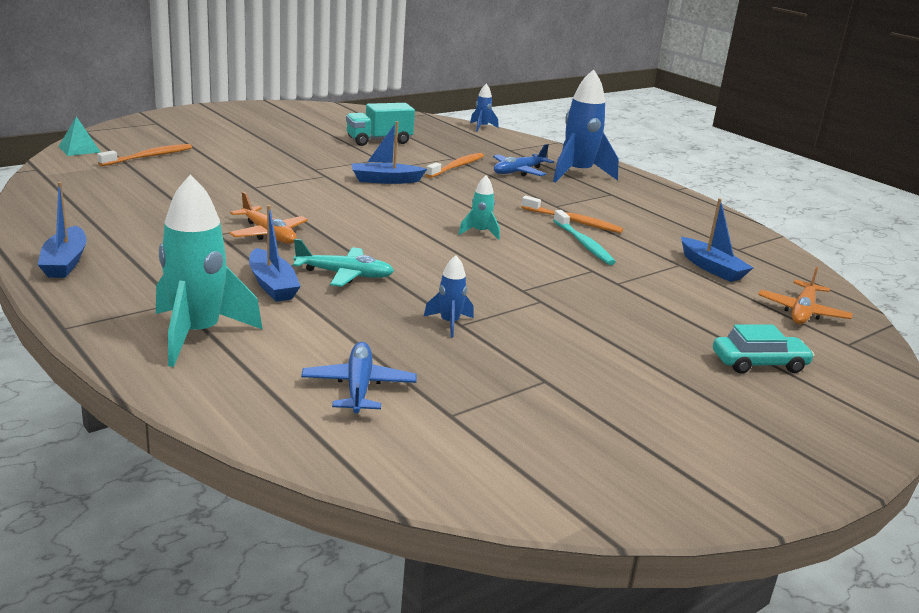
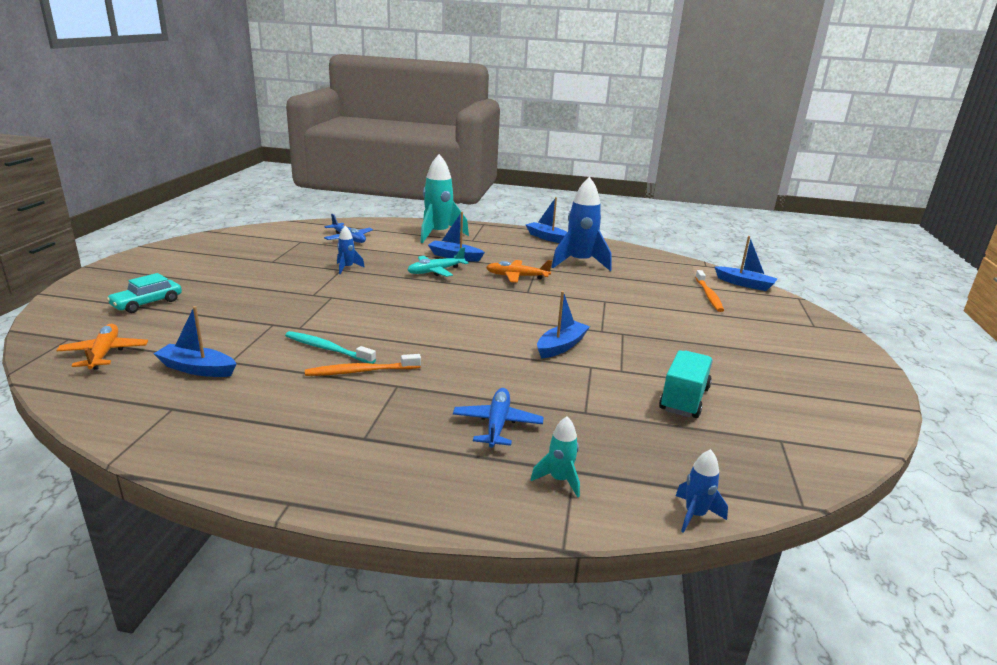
camera: 140 degrees right, 0 degrees up
turquoise pyramid [58,116,101,156] -> blue boat [715,236,777,291]
orange toothbrush [426,153,484,178] -> none
turquoise rocket [459,175,500,240] -> turquoise rocket moved to [530,417,580,498]
blue rocket [553,69,619,182] -> blue rocket moved to [552,177,611,271]

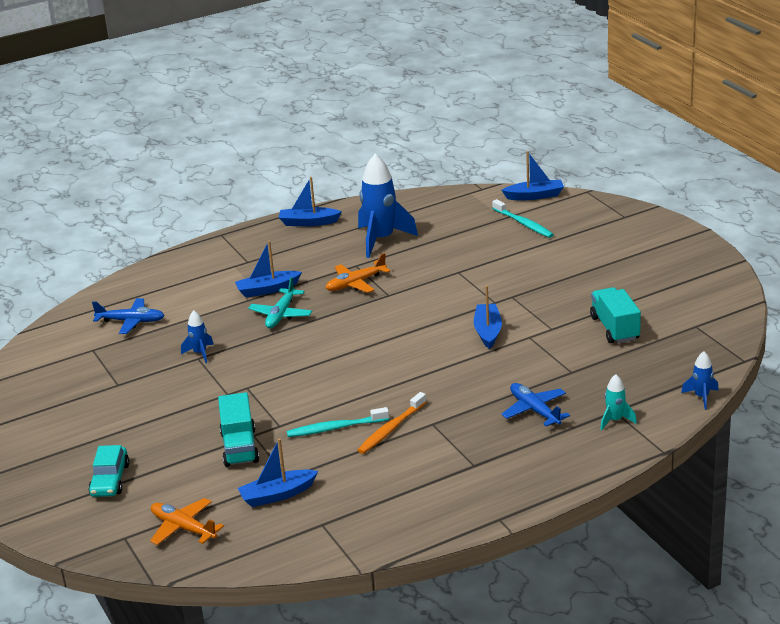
camera: 35 degrees left, 5 degrees up
turquoise rocket [420,154,469,243] -> none
orange toothbrush [695,270,724,312] -> turquoise toothbrush [492,199,554,238]
none -> turquoise truck [218,392,259,467]

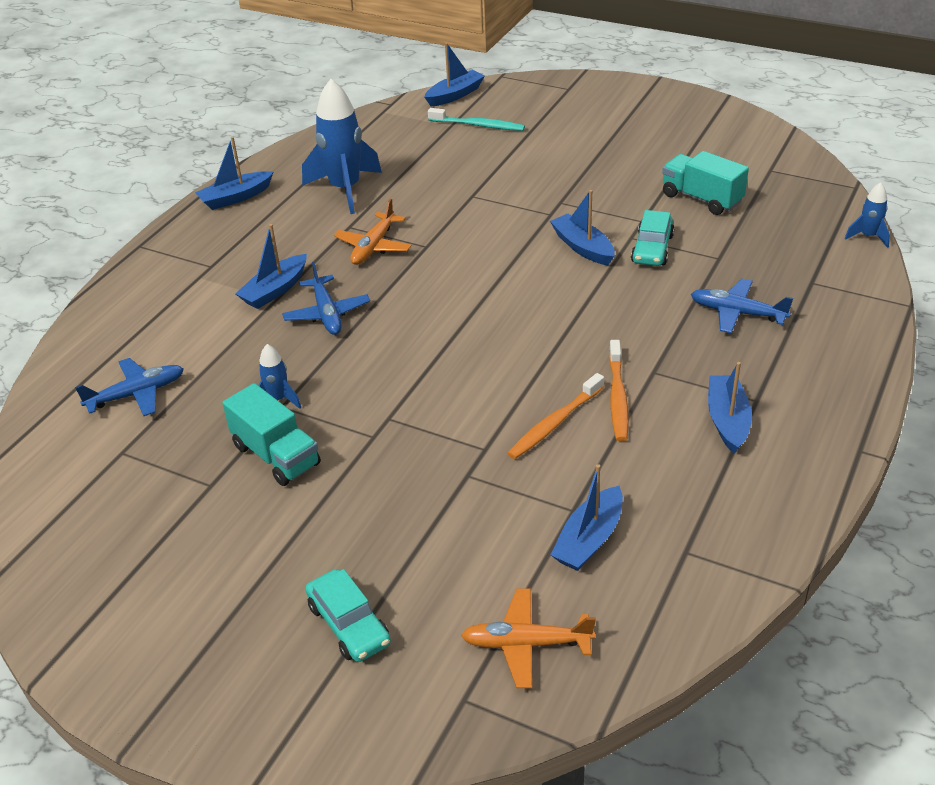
camera: 35 degrees left, 10 degrees up
turquoise truck [218,392,259,467] -> turquoise truck moved to [222,383,321,486]
turquoise plane [248,277,312,328] -> blue plane [282,262,370,335]
turquoise toothbrush [287,407,389,437] -> orange toothbrush [507,373,604,459]
turquoise rocket [600,374,637,430] -> none
none -> turquoise car [631,210,674,266]
none -> blue boat [708,362,752,454]

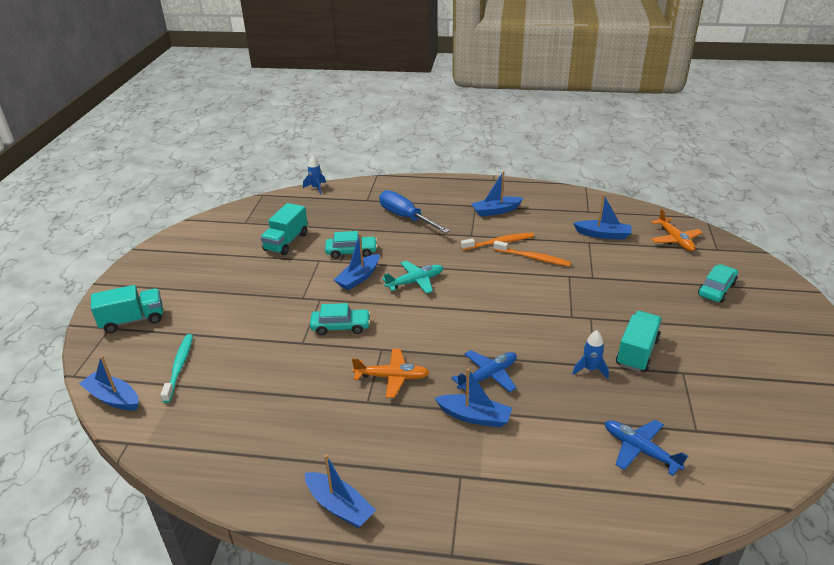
camera: 110 degrees left, 5 degrees down
blue rocket [302,79,382,214] -> none
blue plane [691,279,793,333] -> blue screwdriver [379,190,450,234]
none -> turquoise truck [91,285,163,333]
none -> turquoise car [310,303,371,335]
none -> turquoise plane [382,261,443,294]

